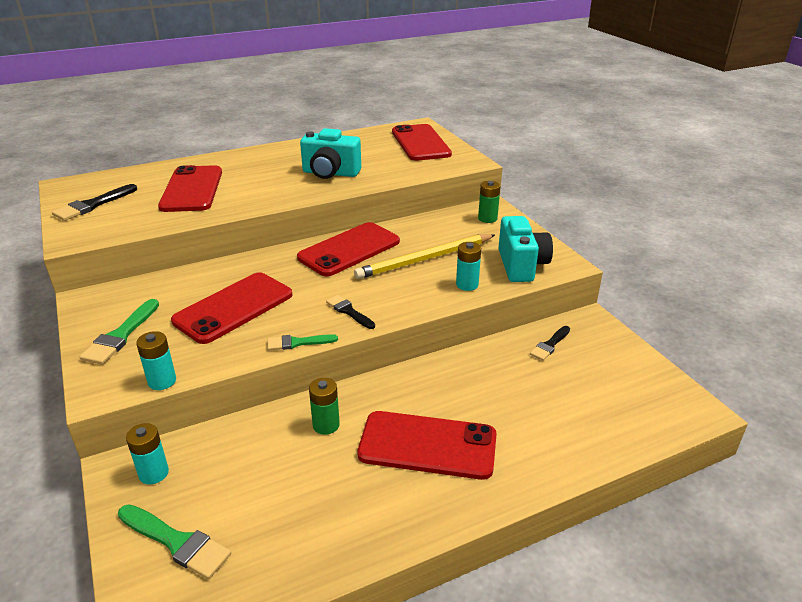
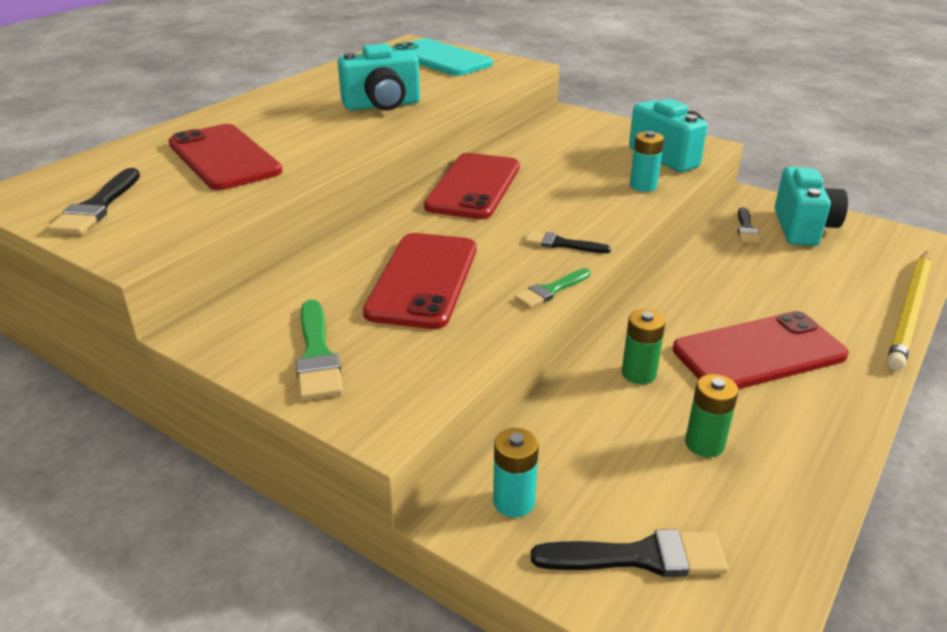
camera: 30 degrees left, 0 degrees up
green brush [118,504,231,579] -> black brush [531,529,728,577]
turquoise battery [136,331,176,390] -> none
yellow pencil [354,234,495,279] -> yellow pencil moved to [887,251,932,370]
red phone [392,124,452,161] -> turquoise phone [391,38,493,76]
green battery [478,181,500,223] -> green battery moved to [685,374,738,457]
none -> turquoise camera [774,167,848,246]

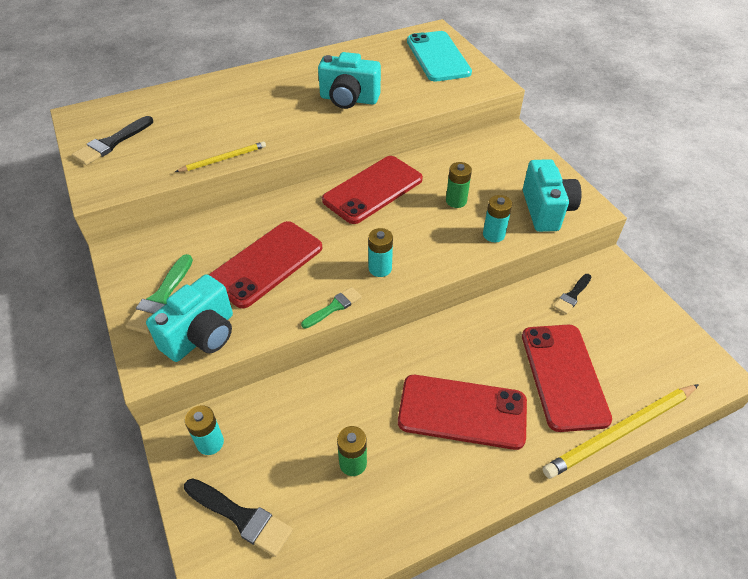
camera: 30 degrees right, 15 degrees up
red phone [168,124,283,190] -> red phone moved to [522,325,612,432]
green brush [515,268,591,308] -> green brush turned 150 degrees clockwise [301,287,362,328]
black brush [525,231,611,253] -> turquoise battery [368,228,393,277]
green battery [622,309,665,384] -> green battery moved to [446,162,472,208]
turquoise camera [774,167,848,246] -> turquoise camera moved to [146,274,233,362]
none -> yellow pencil [175,141,266,172]

